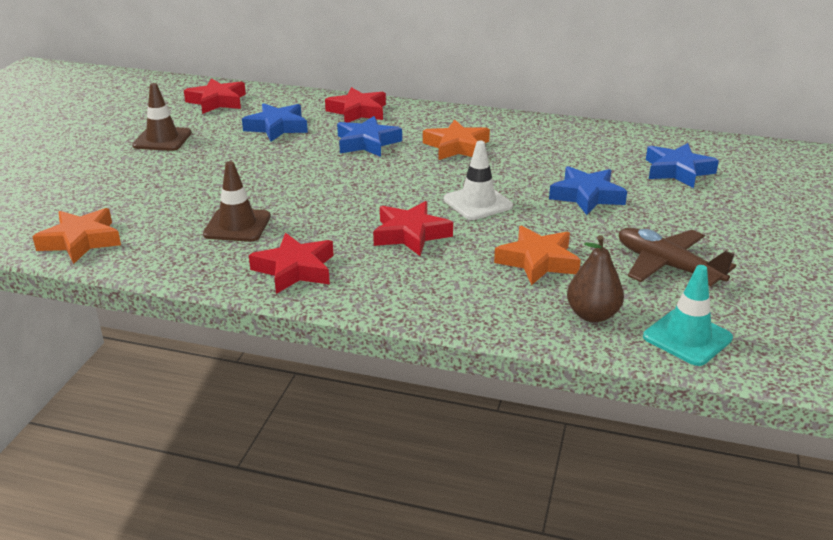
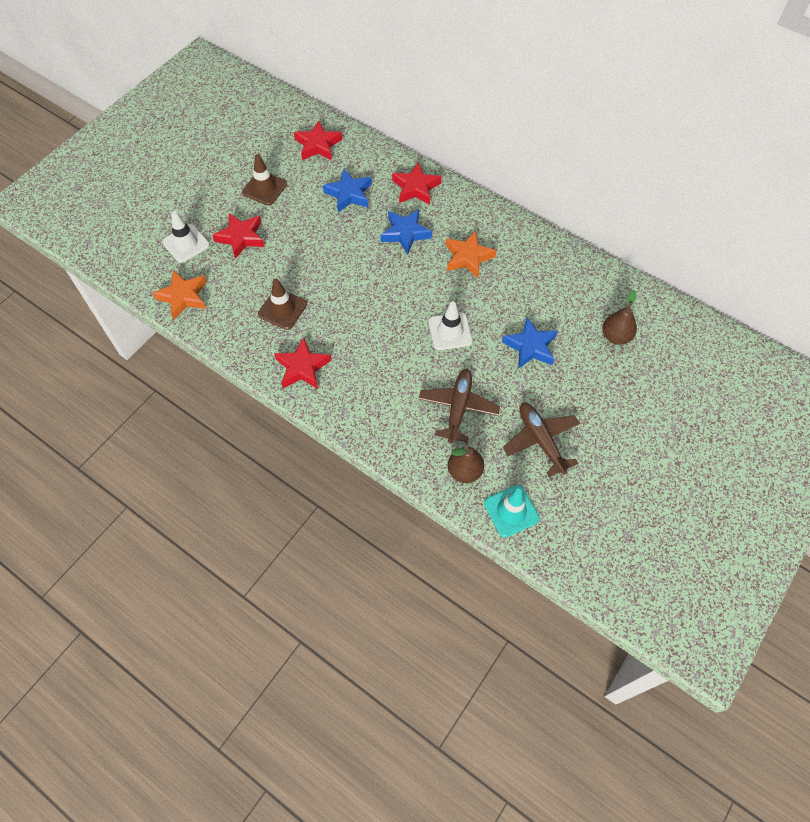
camera: 20 degrees right, 30 degrees up
red star [373,201,453,256] -> red star moved to [212,213,265,259]
orange star [494,226,581,285] -> brown plane [419,369,500,443]
blue star [646,143,719,188] -> brown pear [603,290,637,345]
none -> white traffic cone [162,211,210,263]

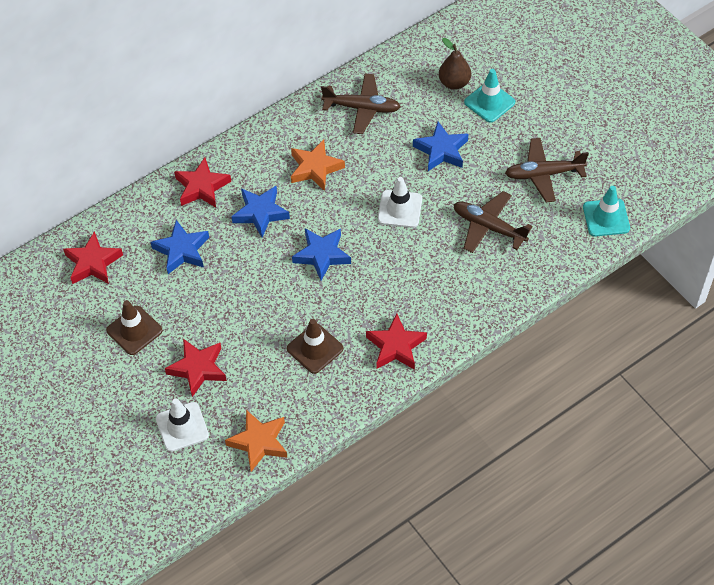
camera: 70 degrees left, 5 degrees down
brown pear [448,446,484,483] -> none
none -> blue star [292,228,351,281]
none -> brown plane [321,73,401,134]
none -> turquoise traffic cone [464,69,515,123]

